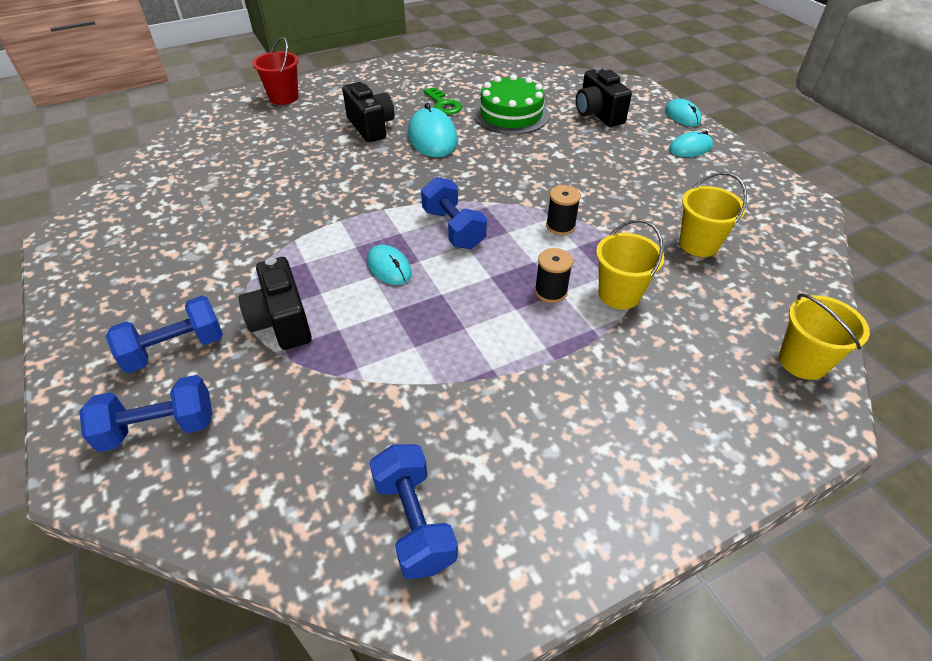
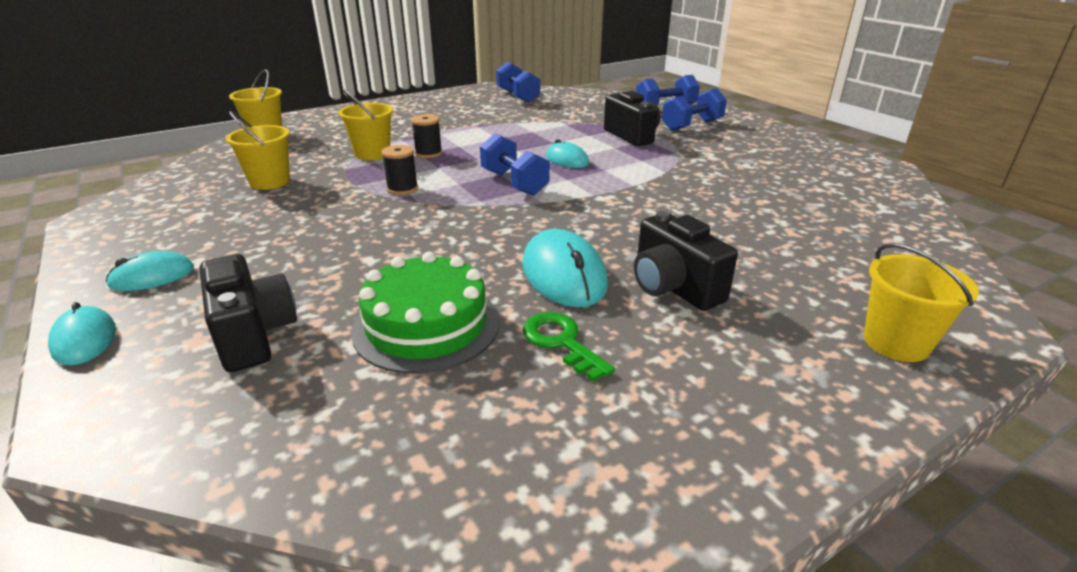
camera: 175 degrees right, 15 degrees down
red bucket [252,37,299,105] -> yellow bucket [864,243,979,362]

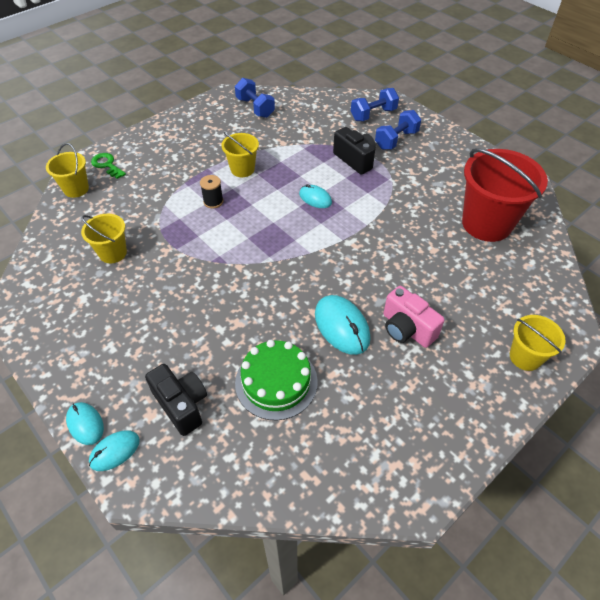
camera: 10 degrees left, 20 degrees up
turquoise mouse [106,251,194,291] -> turquoise mouse moved to [89,430,140,471]
yellow bucket [338,89,393,160] -> yellow bucket moved to [221,132,259,177]
black spool [381,145,418,195] -> none
blue dumbbell [480,133,550,196] -> none
green key [523,312,615,382] -> green key moved to [91,153,126,179]
black camera [634,211,738,311] -> pink camera [383,286,445,348]
none -> red bucket [462,148,548,242]

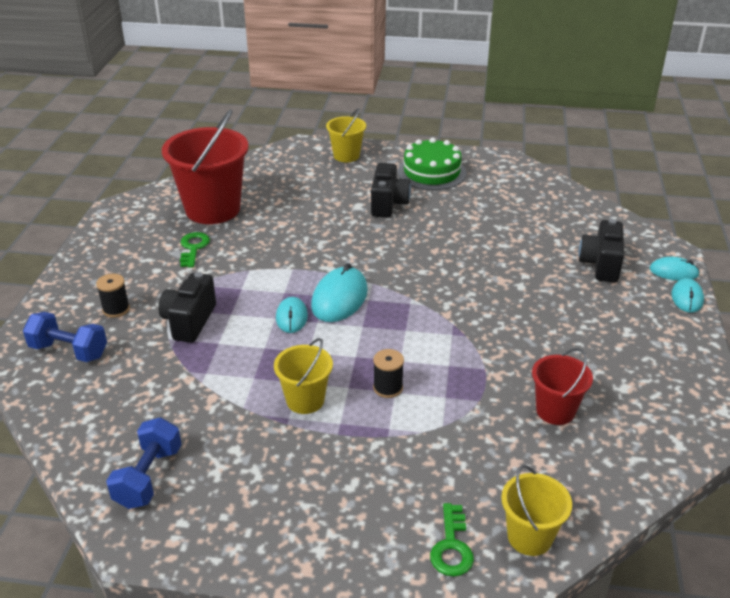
camera: 130 degrees left, 15 degrees down
yellow bucket [81,214,127,263] -> red bucket [532,348,593,425]
green cake [235,340,318,421] -> green cake moved to [398,138,466,190]
turquoise mouse [315,295,371,355] -> turquoise mouse moved to [311,263,368,322]
blue dumbbell [375,110,421,150] -> black spool [96,274,130,318]
pink camera [383,286,445,348] -> black camera [371,163,411,218]
none -> green key [180,232,210,268]

